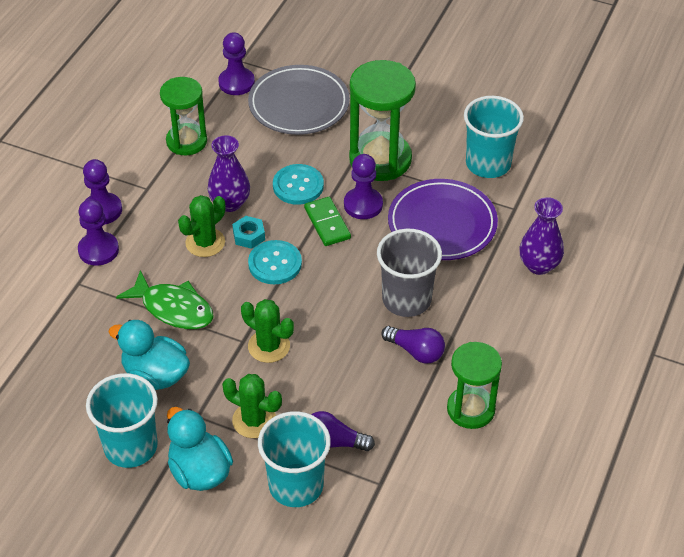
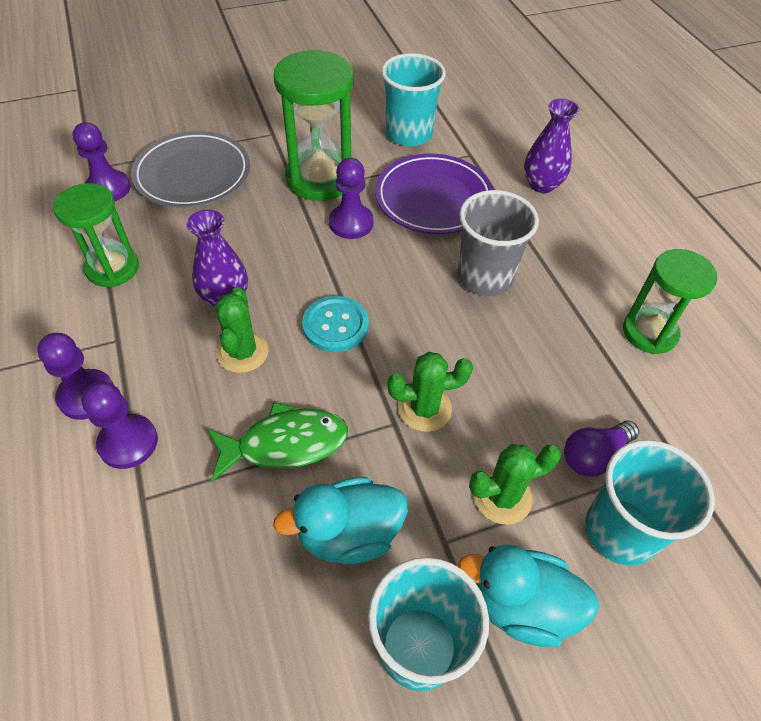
camera: 45 degrees left, 5 degrees up
turquoise nut [232,216,265,249] -> none
turquoise button [273,164,324,205] -> none
green domino [304,197,351,246] -> none
purple light bulb [381,326,445,364] -> none

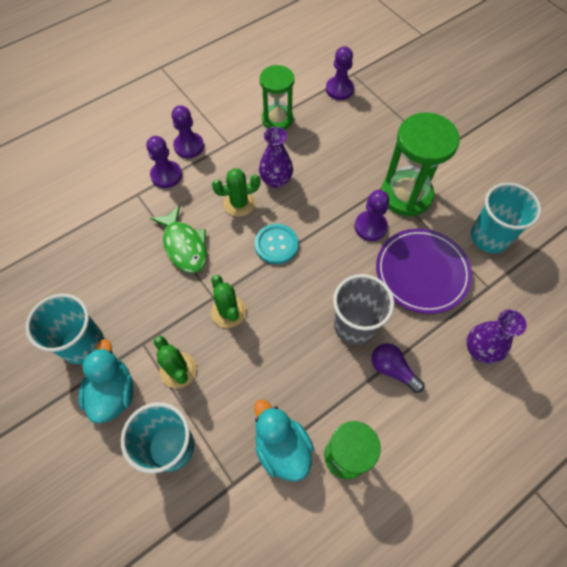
camera: 75 degrees right, 10 degrees up
grey plate [131,131,250,208] -> none
turquoise duck [273,477,408,564] -> turquoise duck moved to [254,399,314,482]
purple light bulb [564,420,639,477] -> purple light bulb moved to [372,343,425,393]

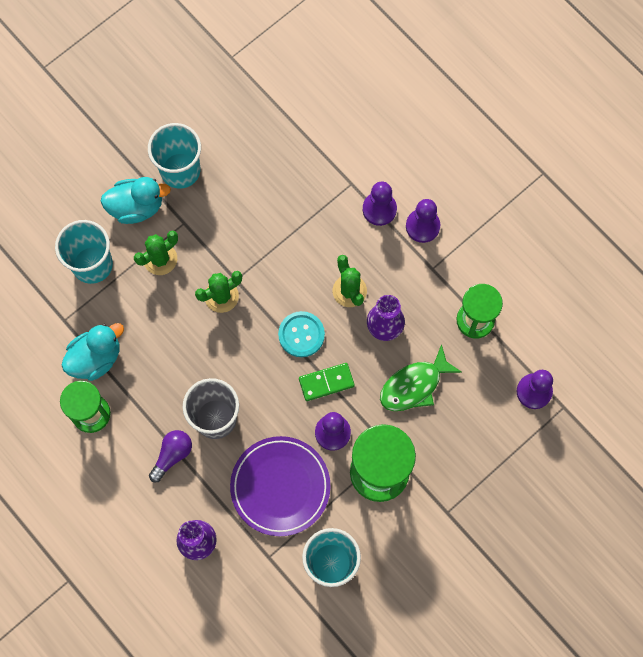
camera: 85 degrees right, 10 degrees up
green fish [150,205,207,273] -> green fish moved to [380,344,462,411]
none -> green domino [299,363,355,401]

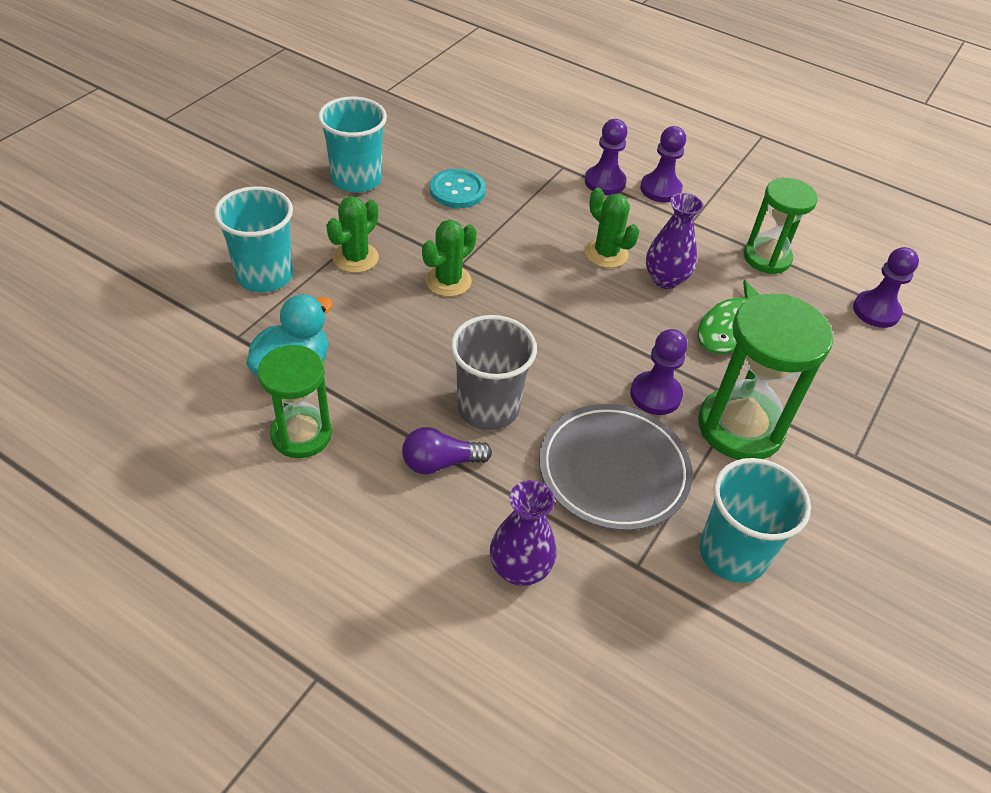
camera: 20 degrees left, 25 degrees down
turquoise duck [101,177,171,224] -> none
purple light bulb [149,430,192,482] -> purple light bulb turned 120 degrees counterclockwise [402,427,492,474]
purple plate [230,436,330,536] -> grey plate [539,404,693,531]
turquoise button [278,311,325,357] -> turquoise button moved to [430,169,486,208]
green domino [299,363,355,401] -> none

